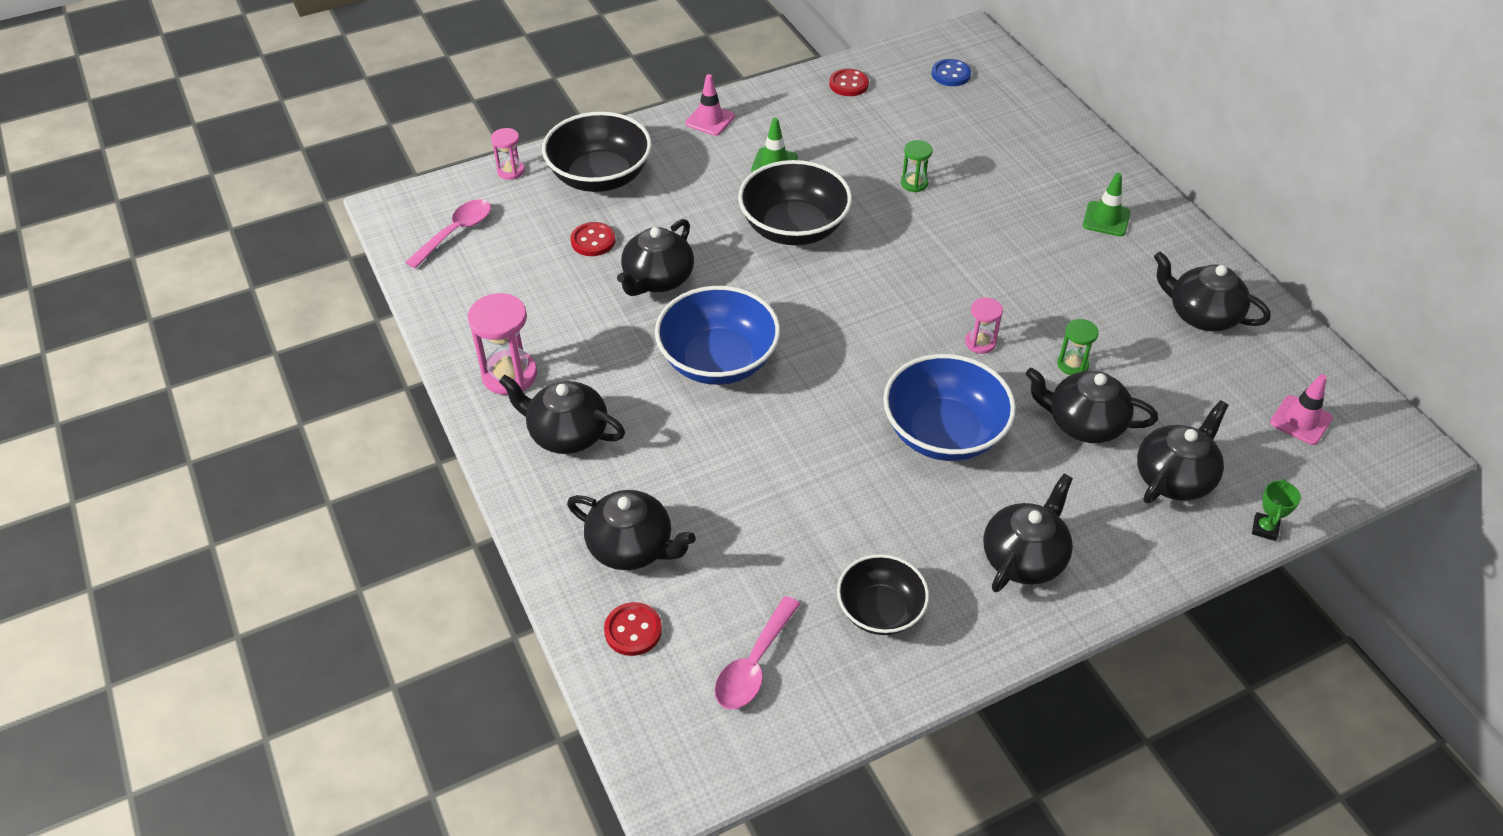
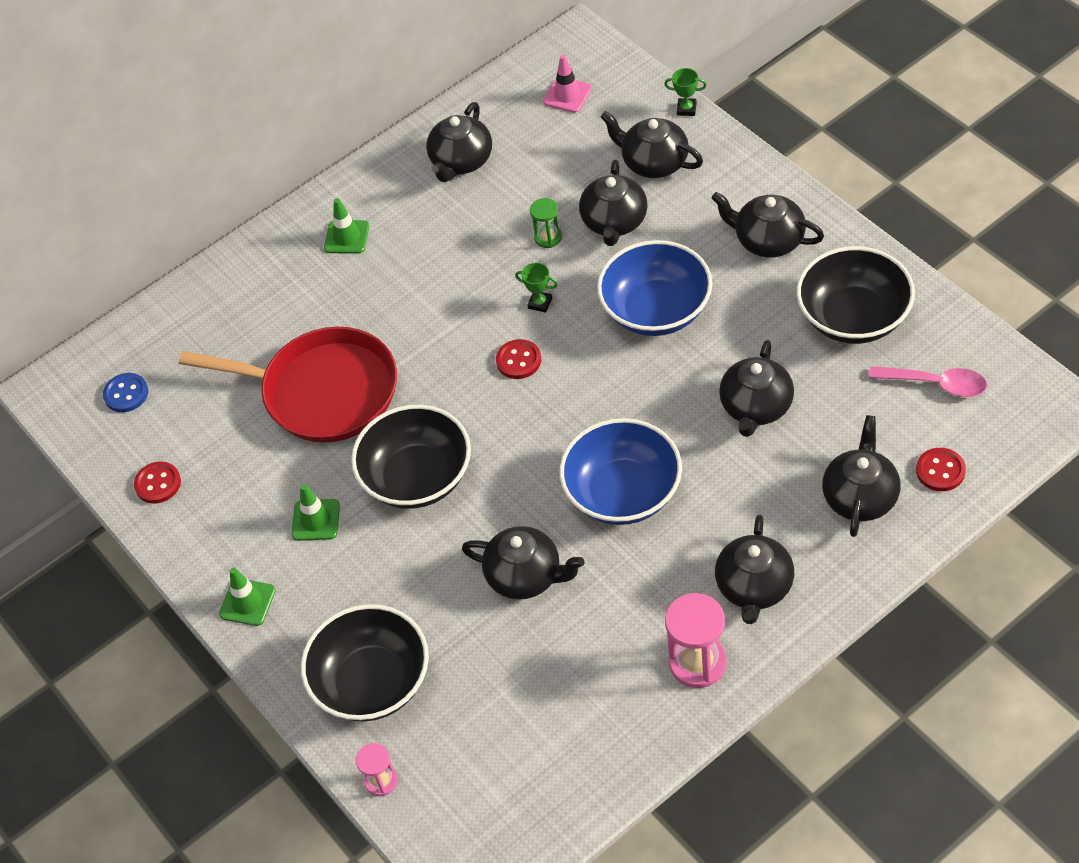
camera: 95 degrees left, 5 degrees up
pink spoon [405,199,491,268] -> none
red button [570,222,615,256] -> red button moved to [496,339,541,379]
pink traffic cone [685,74,735,136] -> green traffic cone [219,568,276,626]
black bowl [837,554,929,635] -> black bowl [797,246,915,344], size x1.58
green hourglass [901,140,933,192] -> red pan [179,327,397,443]
pink hourglass [965,297,1003,354] -> green trophy [515,263,558,313]
none -> black teapot [719,340,794,437]

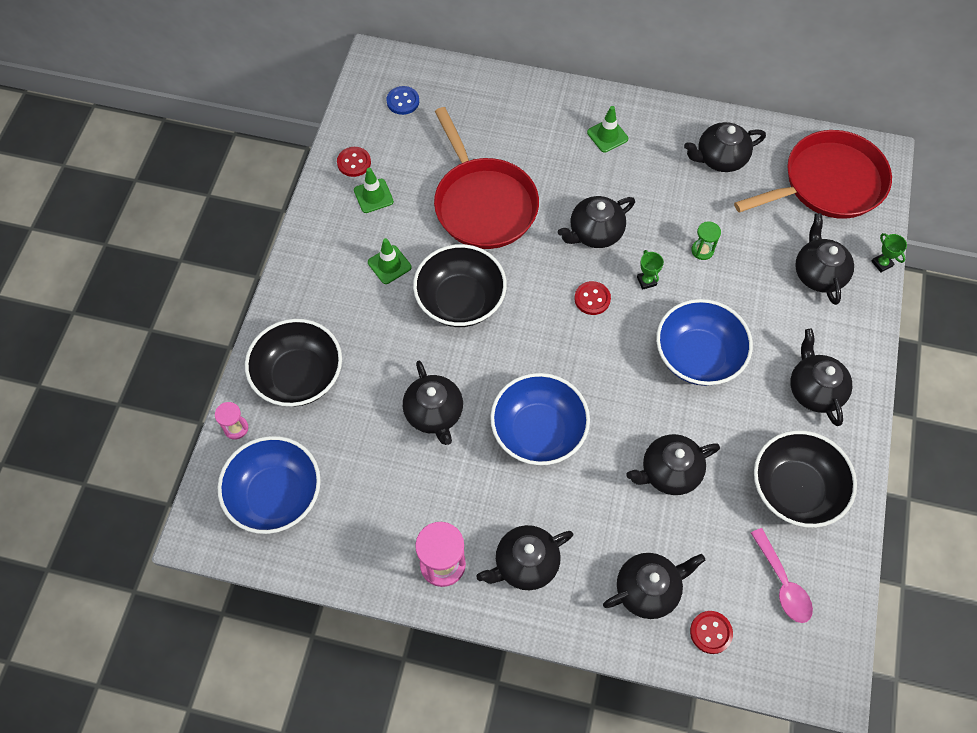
camera: 45 degrees right, 10 degrees up
green traffic cone [219,568,276,626] -> green traffic cone moved to [354,168,394,213]
pink traffic cone [543,55,592,113] -> red pan [734,130,892,219]
black teapot [579,160,648,246] -> black teapot moved to [558,196,635,248]
none -> blue bowl [217,436,321,534]

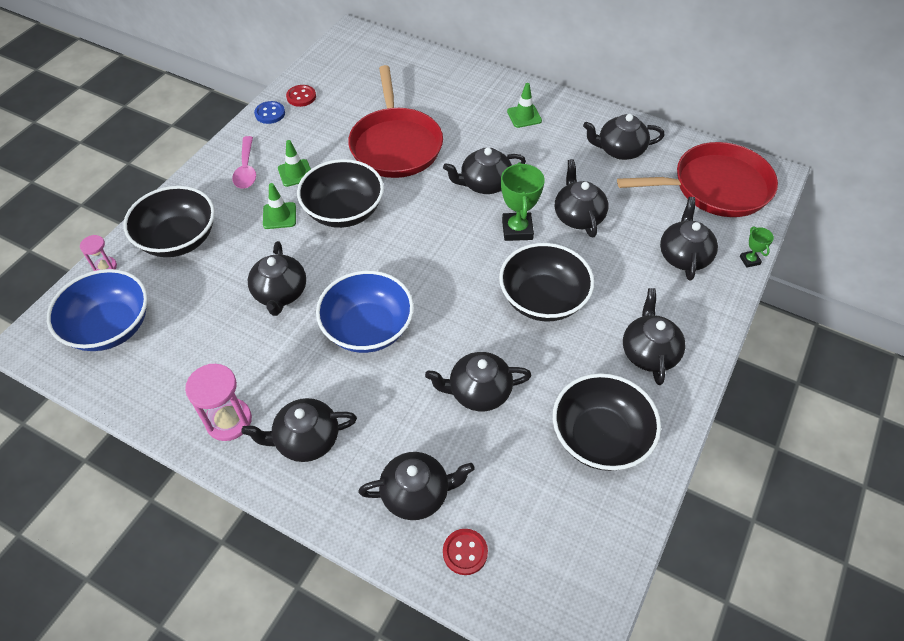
camera: 15 degrees right, 10 degrees down
green traffic cone [354,168,394,213] -> green traffic cone moved to [263,183,296,229]
blue button [386,86,419,115] -> blue button moved to [254,101,285,124]
red button [574,281,611,315] -> none
green trophy [637,250,664,290] -> green trophy [501,162,545,241], size x1.93
blue bowl [656,299,753,386] -> black bowl [499,243,594,321]
green hourglass [691,221,721,260] -> black teapot [555,159,609,237]
pink spoon [751,528,813,623] -> pink spoon moved to [232,136,256,189]

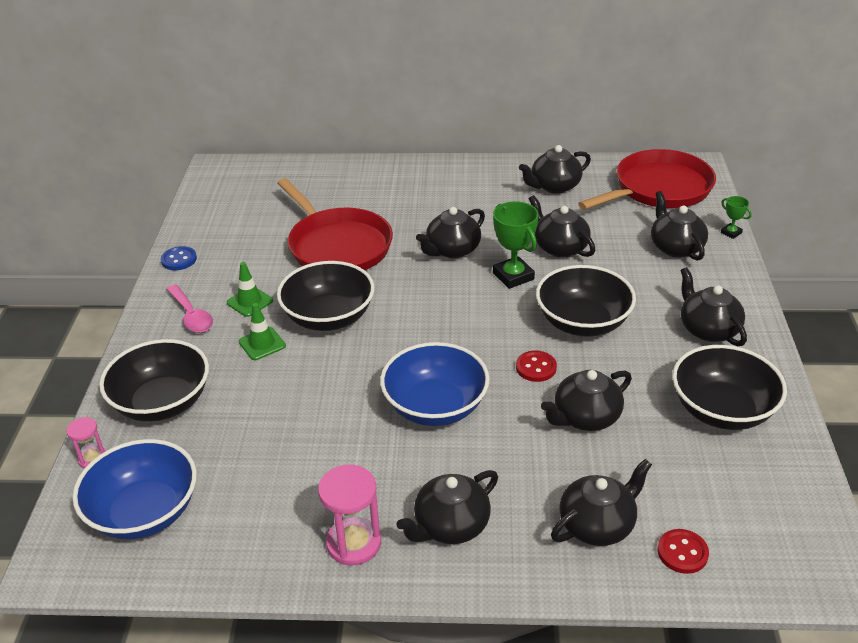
camera: 25 degrees left, 15 degrees down
black teapot [248,241,306,316] -> none
red button [286,85,316,107] -> red button moved to [516,351,557,382]
green traffic cone [507,83,542,128] -> none

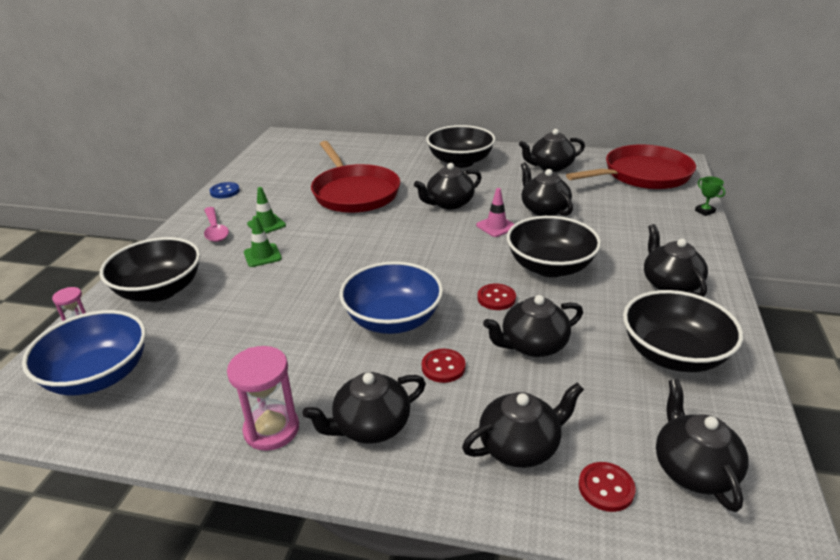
camera: 10 degrees right, 5 degrees down
black bowl [277,261,375,331] -> black bowl moved to [426,125,496,168]
green trophy [493,201,539,289] -> pink traffic cone [476,188,514,237]
black teapot [651,191,708,261] -> black teapot moved to [656,379,749,512]
none -> red button [422,349,466,383]

